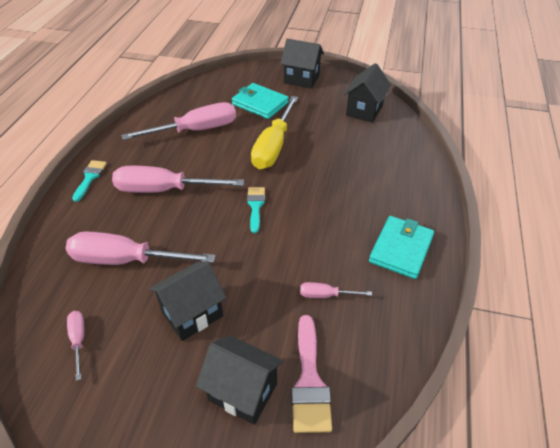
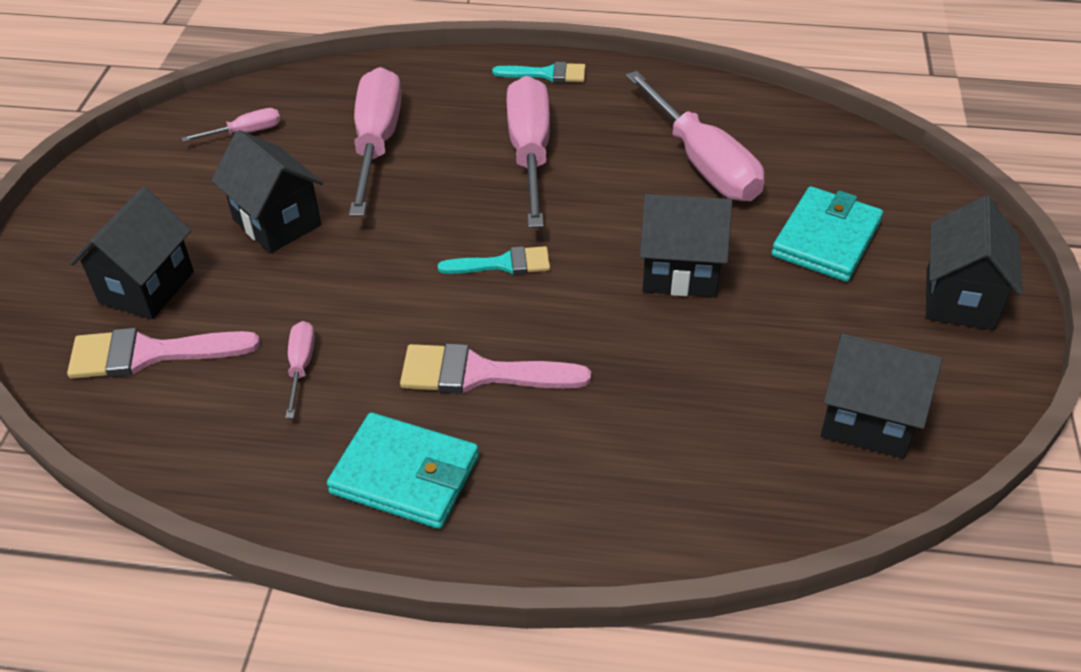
camera: 85 degrees right, 0 degrees up
yellow screwdriver [251,96,298,169] -> black house [640,194,733,297]
none -> pink brush [400,343,591,393]

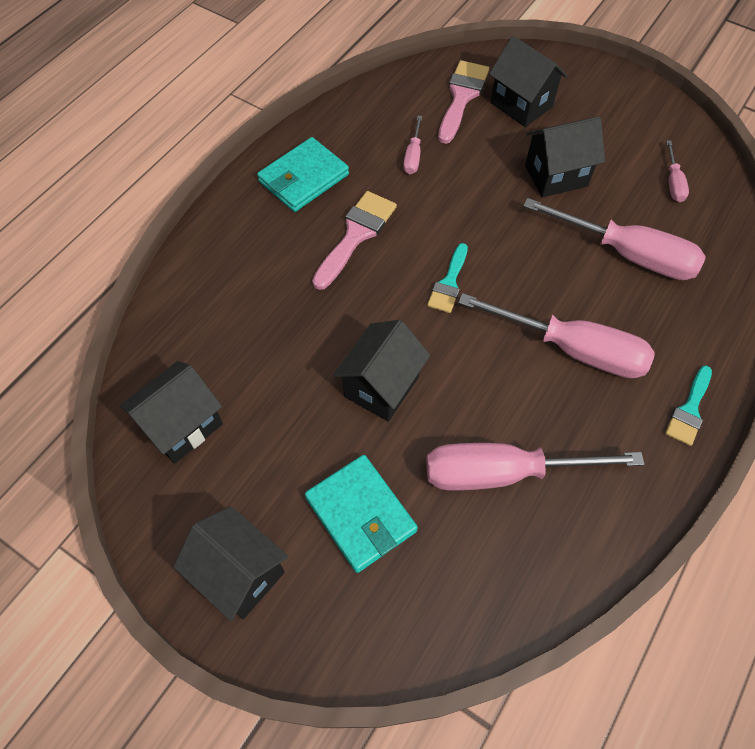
camera: 115 degrees right, 15 degrees up
pink screwdriver [285,321,315,418] -> pink screwdriver turned 75 degrees clockwise [403,116,422,174]

